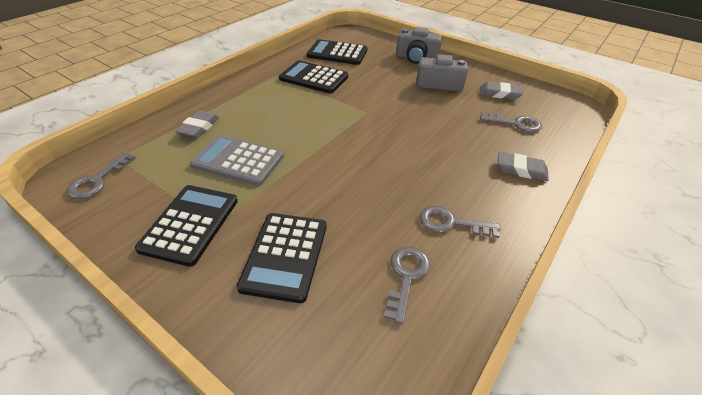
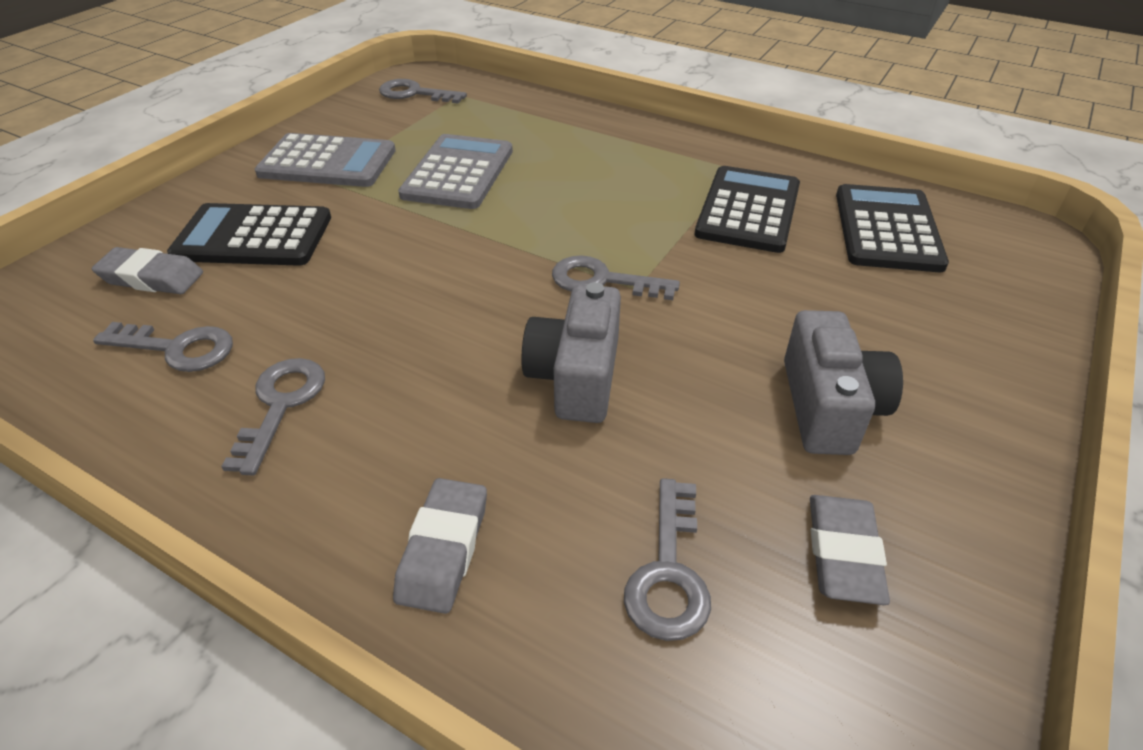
camera: 85 degrees right, 0 degrees up
black calculator [135,185,238,267] -> grey calculator [255,133,396,187]
grey eraser [175,111,219,138] -> grey eraser moved to [91,247,203,294]
grey camera [396,27,442,64] -> grey camera moved to [521,282,621,423]
none -> grey key [552,255,680,300]

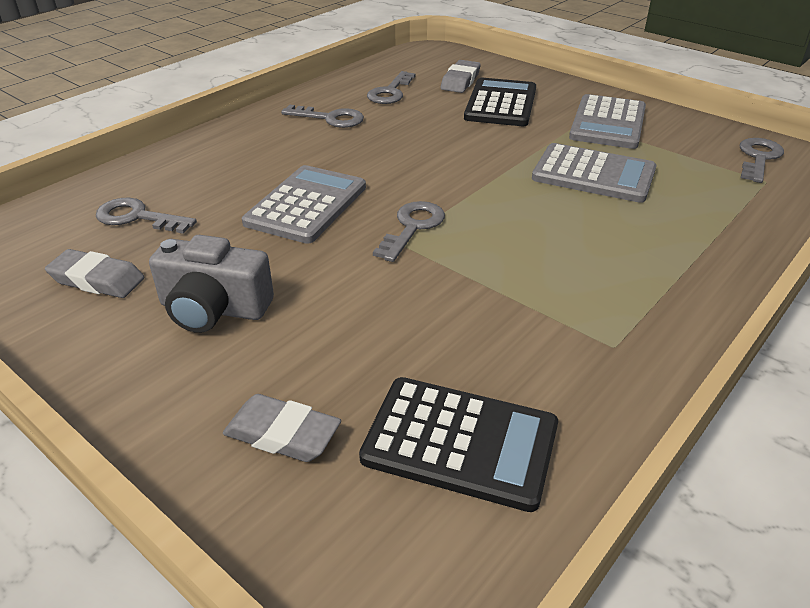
camera: 100 degrees right, 5 degrees down
grey eraser [393,478,487,614] -> grey eraser moved to [223,394,341,462]
grey camera [521,282,621,423] -> grey calculator [242,165,366,244]
black calculator [695,166,800,253] -> none

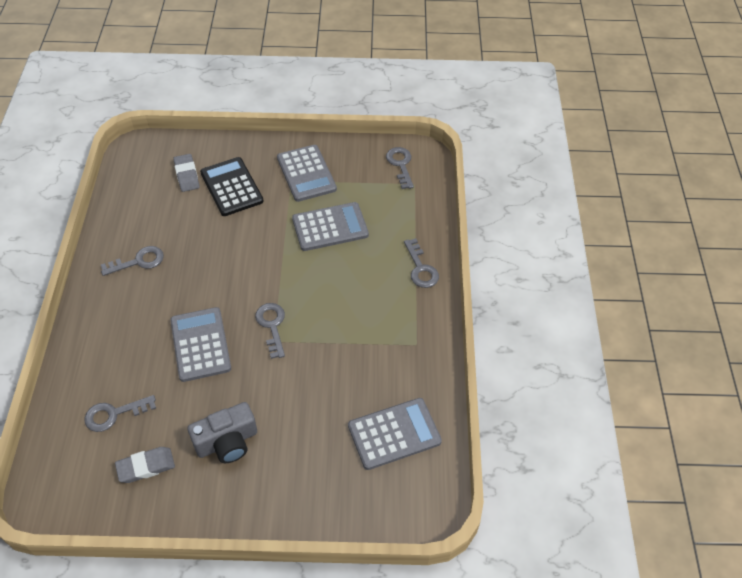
camera: 40 degrees left, 15 degrees up
grey eraser [223,394,341,462] -> none
black calculator [359,377,558,512] -> grey calculator [348,398,442,470]
grey key [367,71,416,104] -> grey key moved to [404,238,439,288]

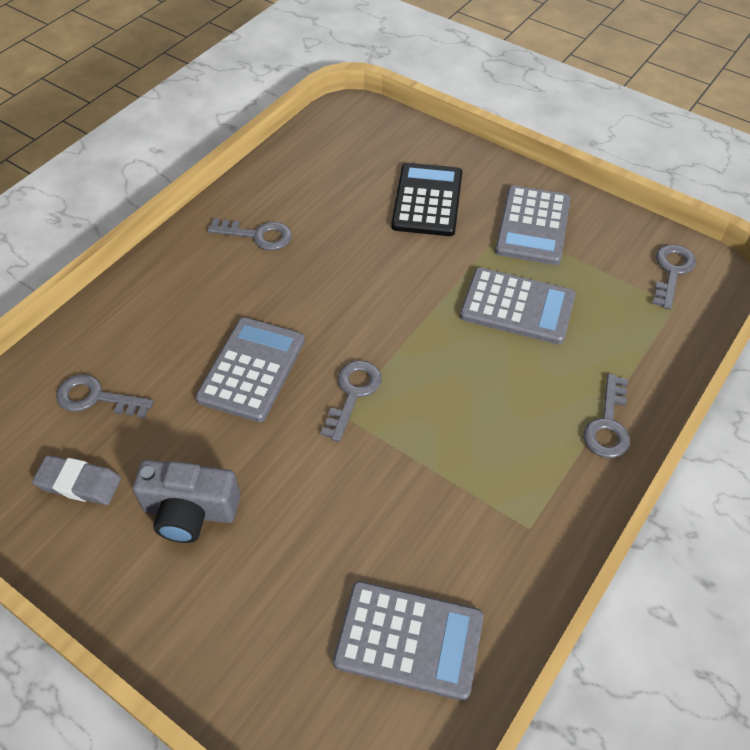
camera: 35 degrees right, 0 degrees up
grey eraser [173,154,199,192] -> none

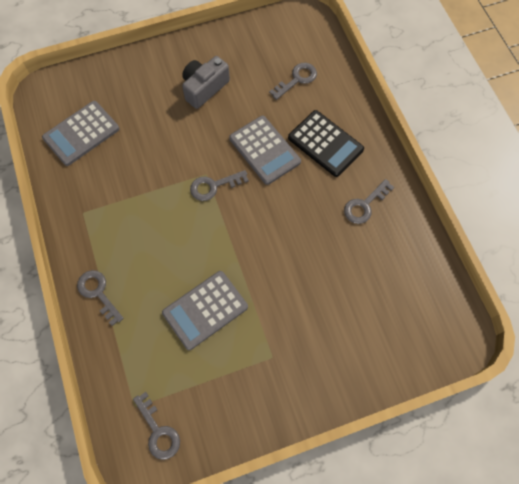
camera: 125 degrees right, 15 degrees up
grey eraser [32,455,121,505] -> none
grey key [321,360,382,442] -> grey key turned 105 degrees clockwise [190,170,249,201]
black calculator [391,163,462,236] -> black calculator moved to [288,110,364,177]
grey calculator [495,185,571,265] -> none

